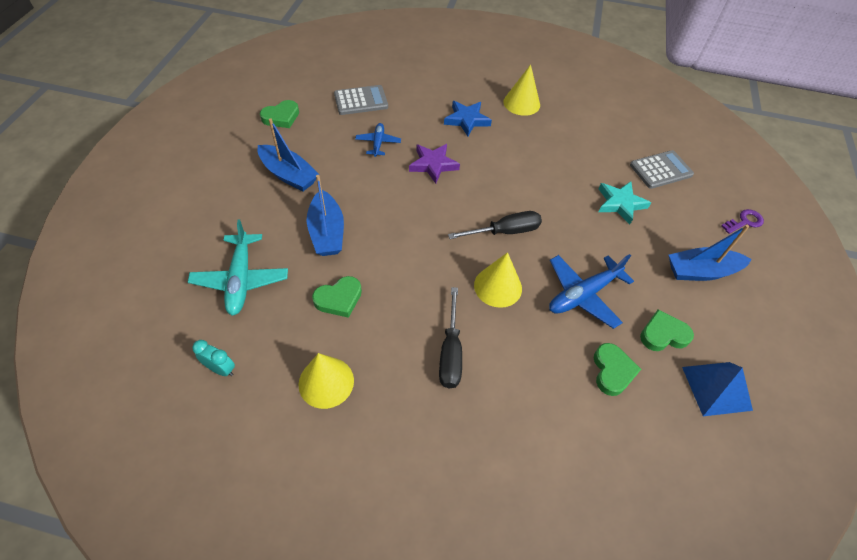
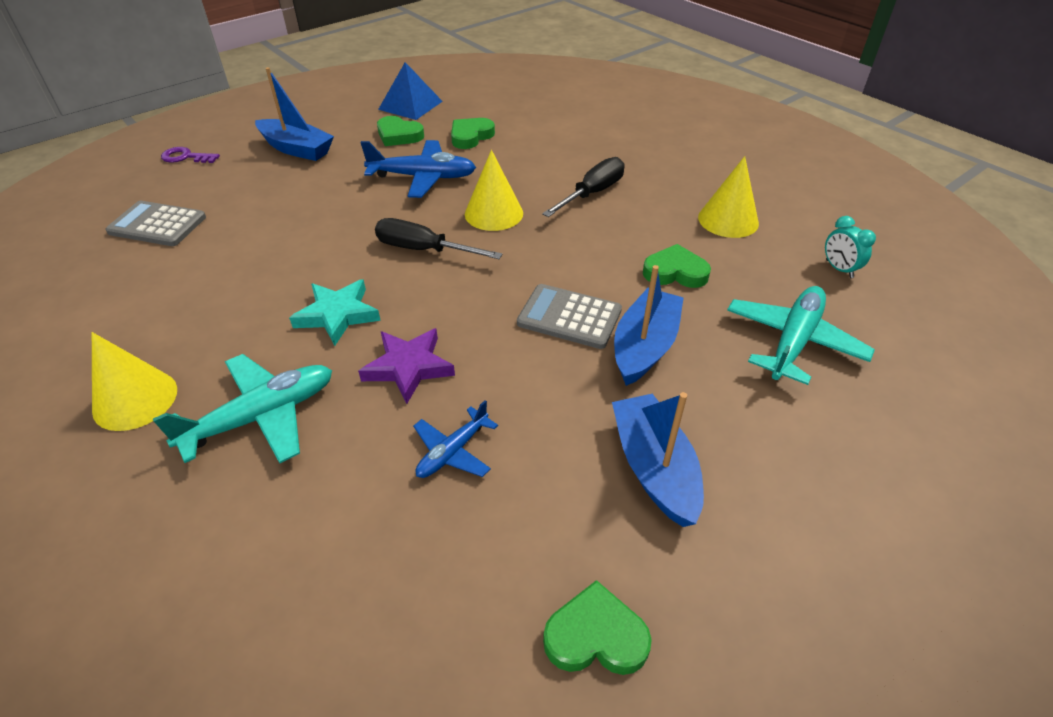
camera: 140 degrees left, 10 degrees down
grey calculator [334,85,388,115] -> grey calculator moved to [517,284,622,349]
blue star [444,101,492,136] -> turquoise plane [153,354,332,463]
turquoise star [599,181,651,225] -> turquoise star moved to [289,279,381,346]

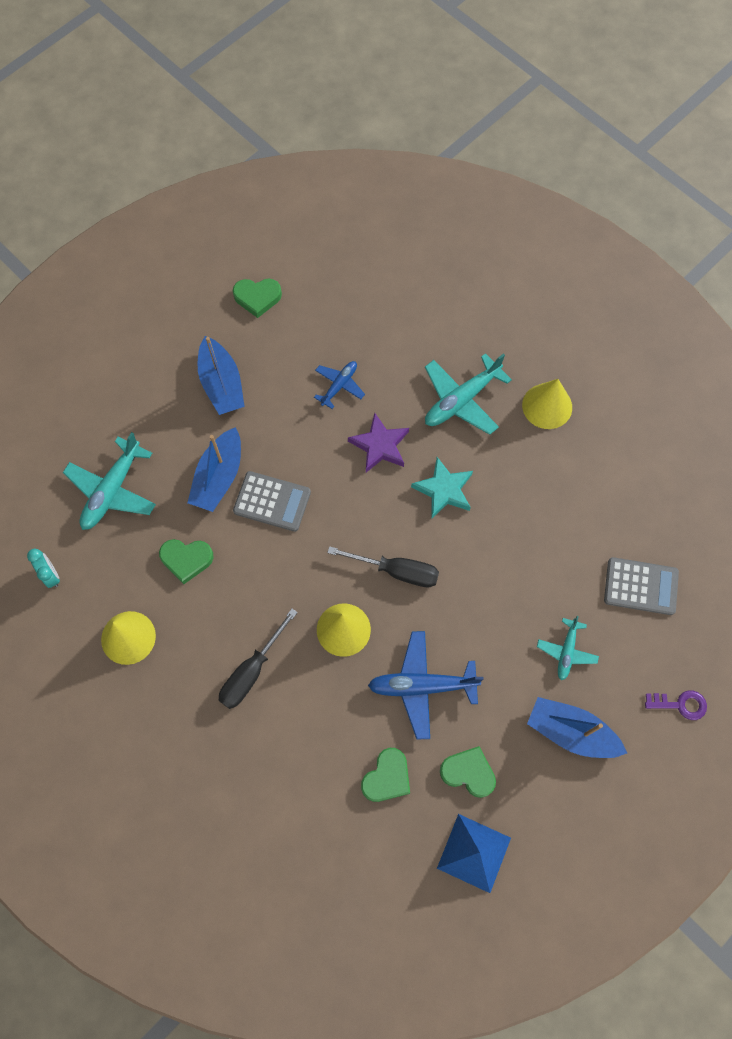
camera: 175 degrees right, 25 degrees up
none -> turquoise plane [537,616,599,680]

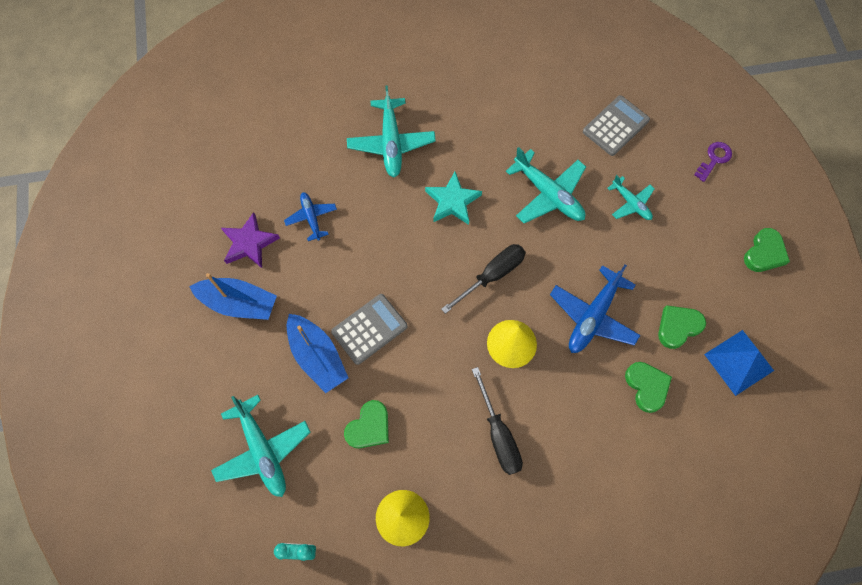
camera: 55 degrees left, 0 degrees up
green heart [233,279,282,318] -> green heart moved to [744,228,790,272]
purple star [348,413,409,472] -> purple star moved to [221,212,280,268]
yellow cone [522,379,572,429] -> none
blue boat [527,697,627,758] -> none
none -> turquoise plane [506,147,586,223]

